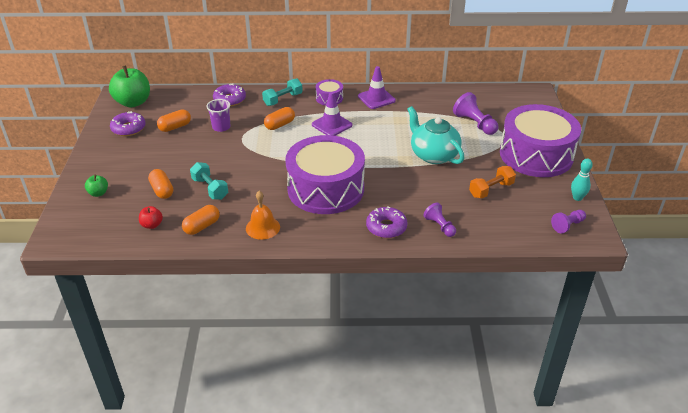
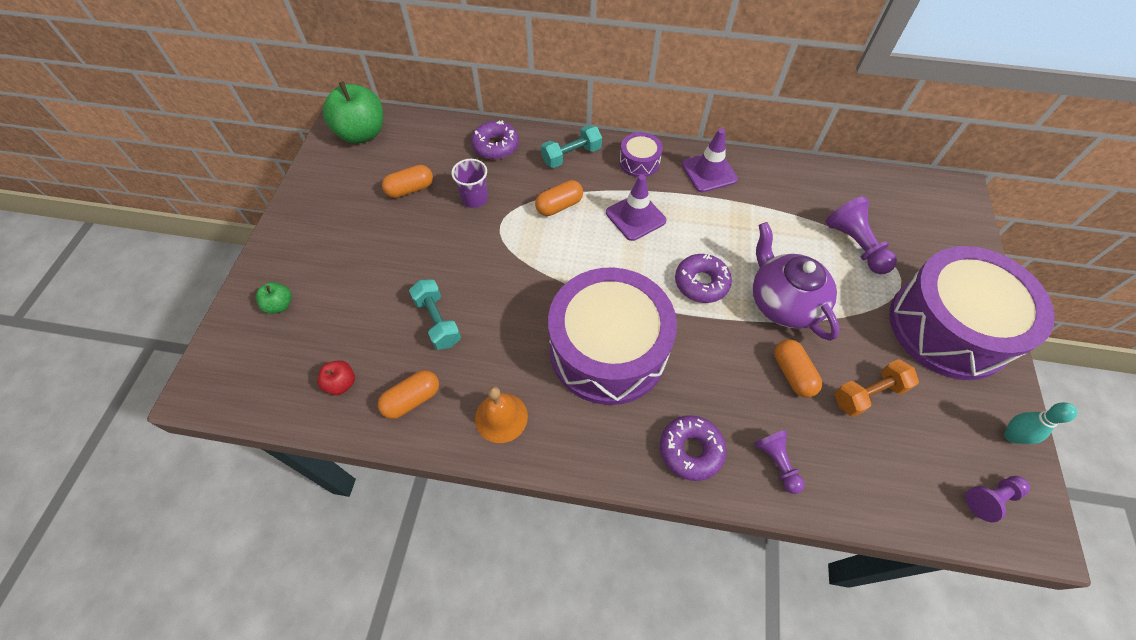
camera: 10 degrees right, 20 degrees up
purple donut [110,111,146,136] -> purple donut moved to [675,254,732,303]
orange capsule [148,169,173,199] -> orange capsule moved to [774,339,822,397]
turquoise teapot [407,106,464,164] -> purple teapot [753,222,840,341]

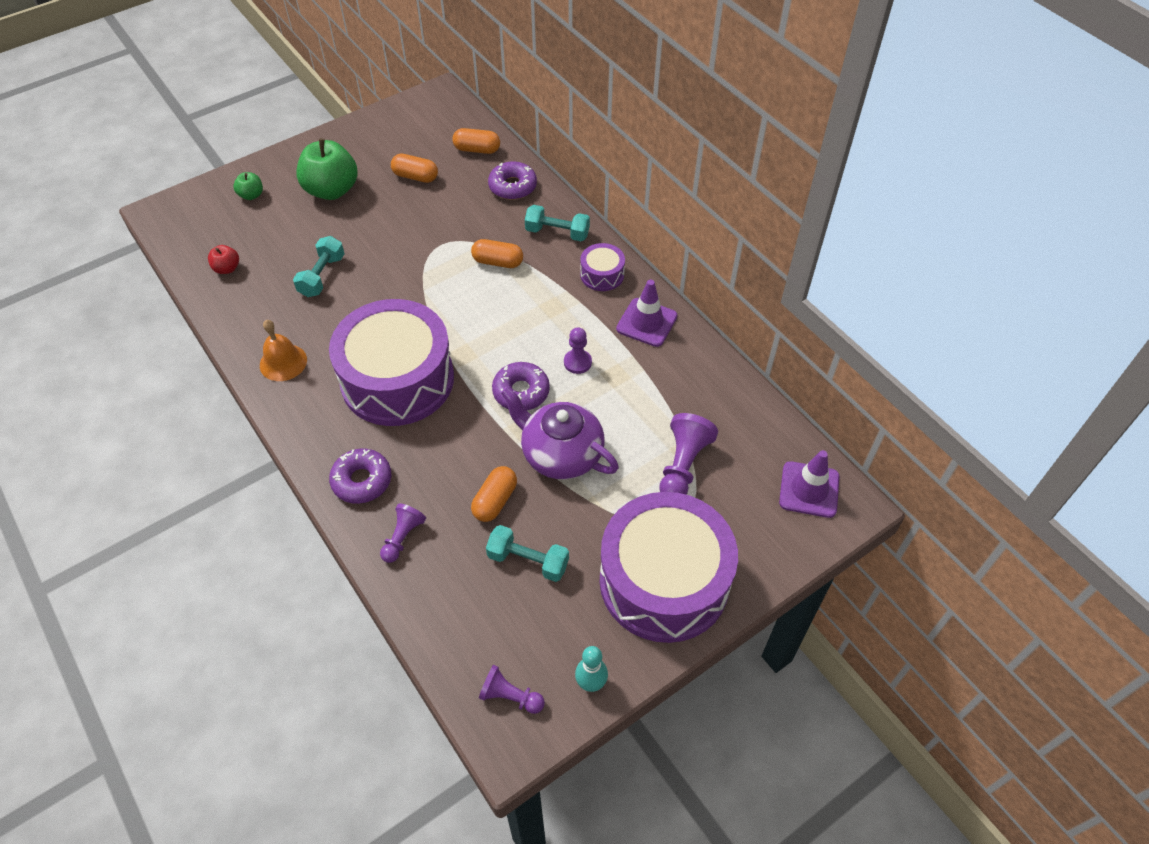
camera: 45 degrees right, 5 degrees down
green apple [323,81,383,143] -> green apple moved to [296,138,358,200]
orange capsule [378,370,439,419] -> orange capsule moved to [453,128,500,154]
purple cup [451,159,488,208] -> none
purple traffic cone [606,175,666,241] -> purple traffic cone moved to [779,450,840,518]
purple teapot [753,222,840,341] -> purple teapot turned 75 degrees counterclockwise [501,387,619,479]
orange dumbbell [834,359,919,417] -> turquoise dumbbell [486,525,569,582]
none -> purple pawn [564,327,592,374]

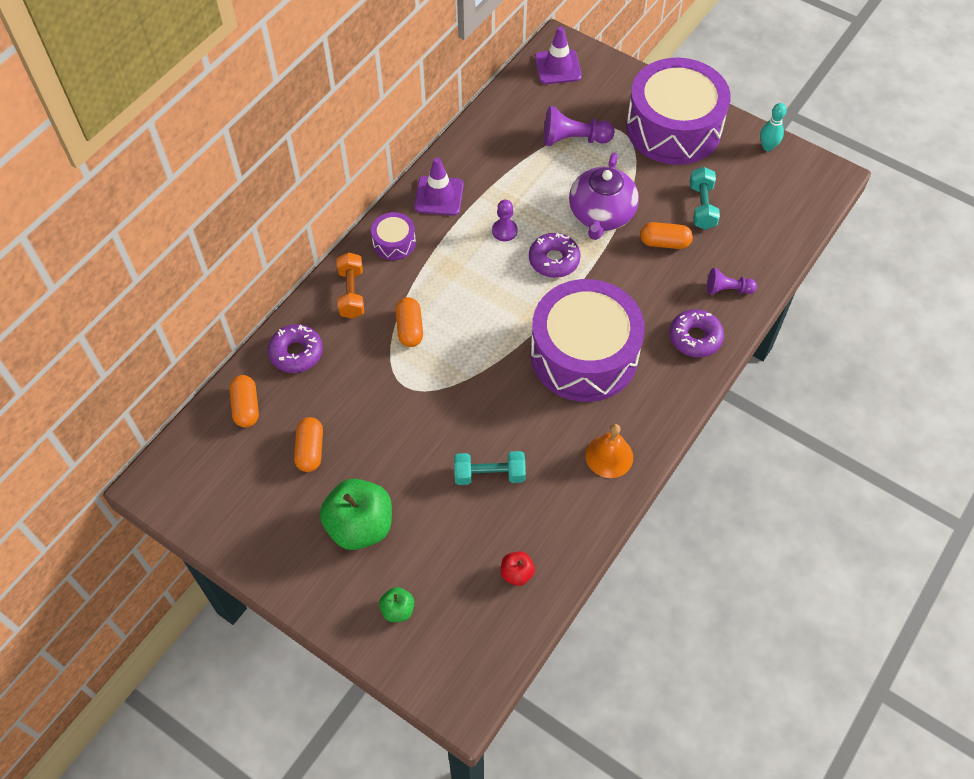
camera: 110 degrees left, 5 degrees up
purple pawn [479,665,545,714] -> none
turquoise dumbbell [525,205,590,242] -> orange dumbbell [337,252,364,319]

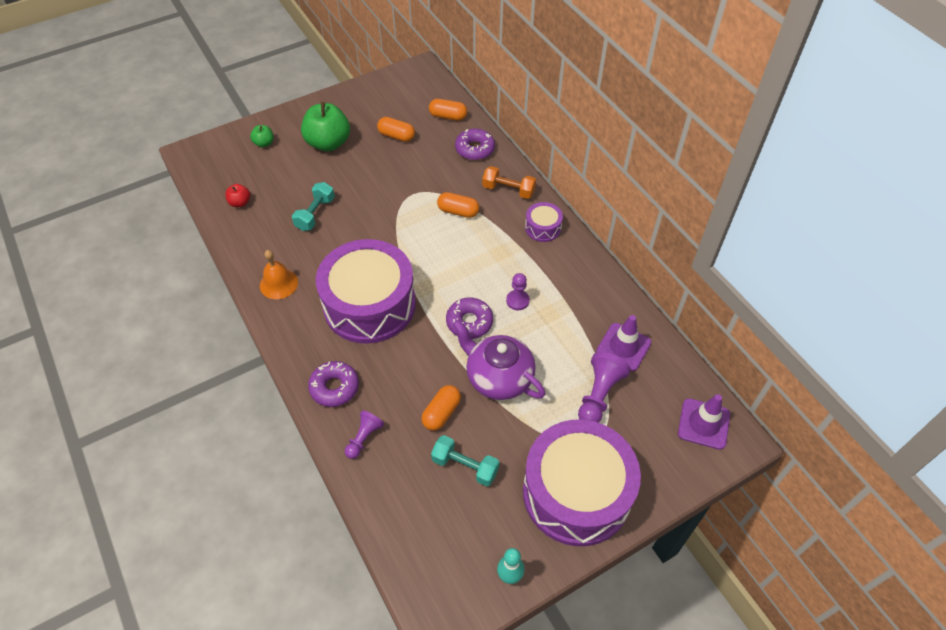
camera: 115 degrees right, 5 degrees down
purple traffic cone [414,157,464,216] -> purple traffic cone moved to [596,315,651,371]

